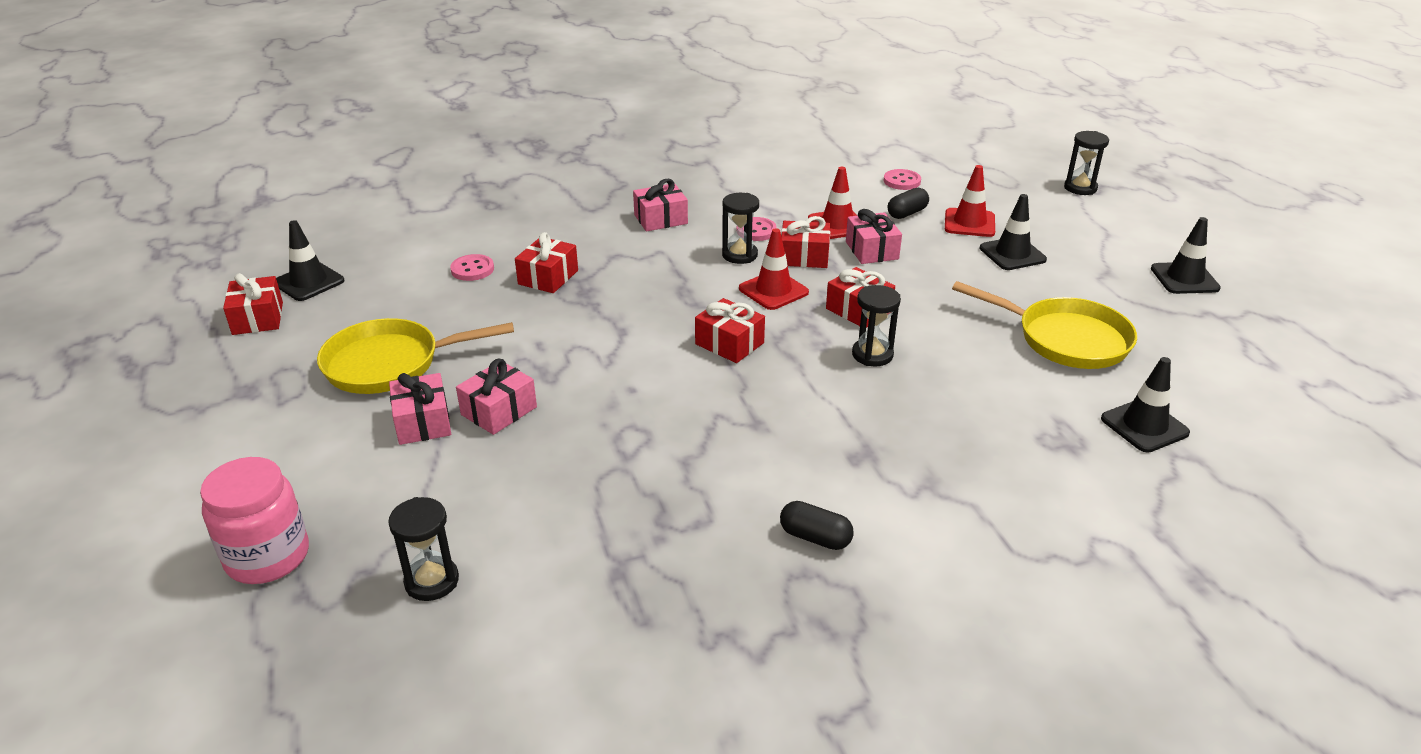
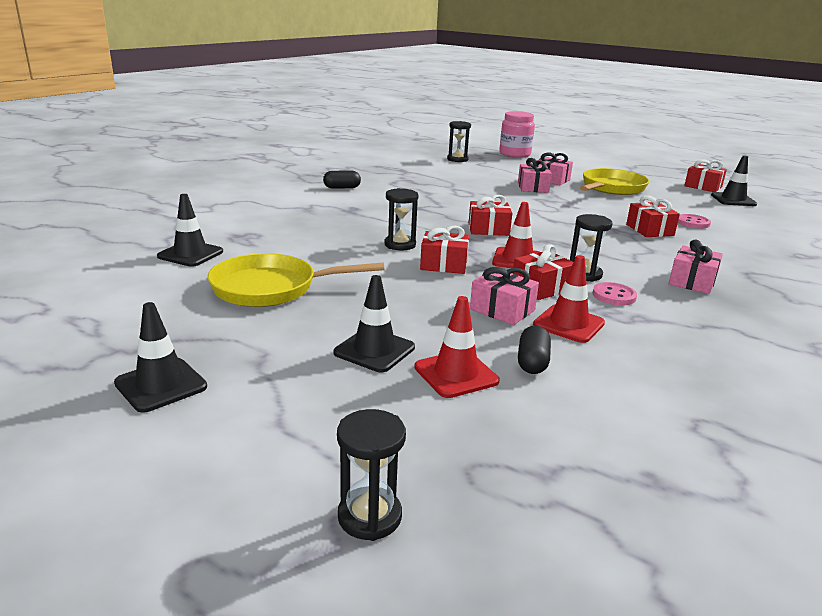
camera: 140 degrees right, 10 degrees down
pink button [884,169,921,190] -> none

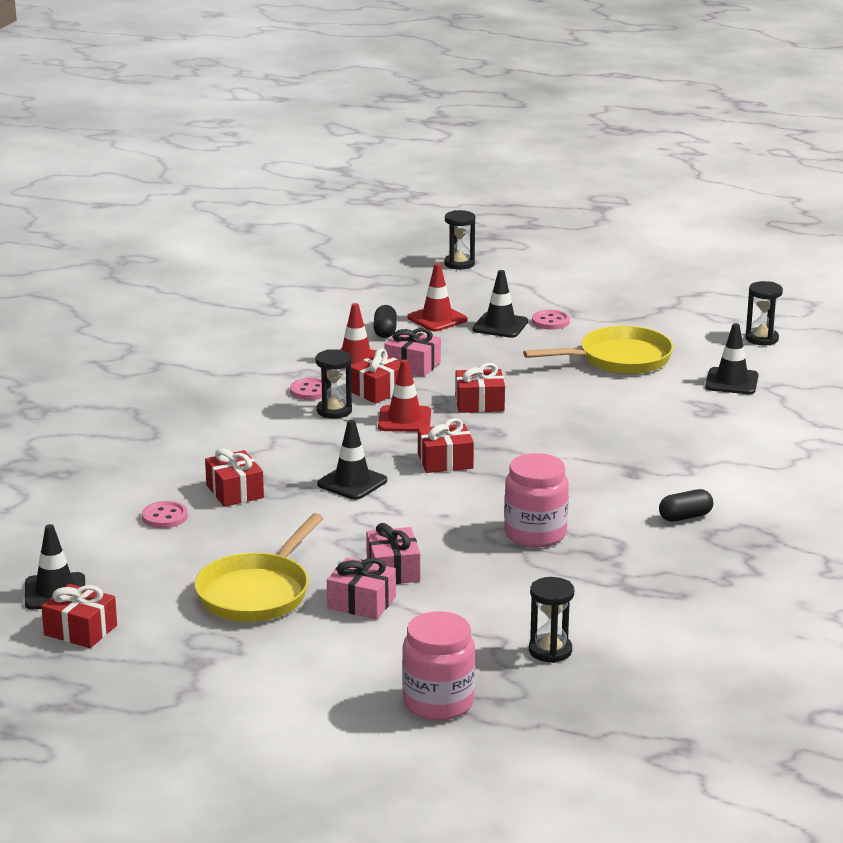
camera: 170 degrees right, 0 degrees up
black traffic cone [114,302,207,413] -> black traffic cone moved to [317,420,387,500]
black hourglass [384,188,418,250] -> black hourglass moved to [745,281,783,345]
pink gift [669,239,723,294] -> none
none -> pink jar [504,453,569,547]
none -> pink button [532,310,570,330]

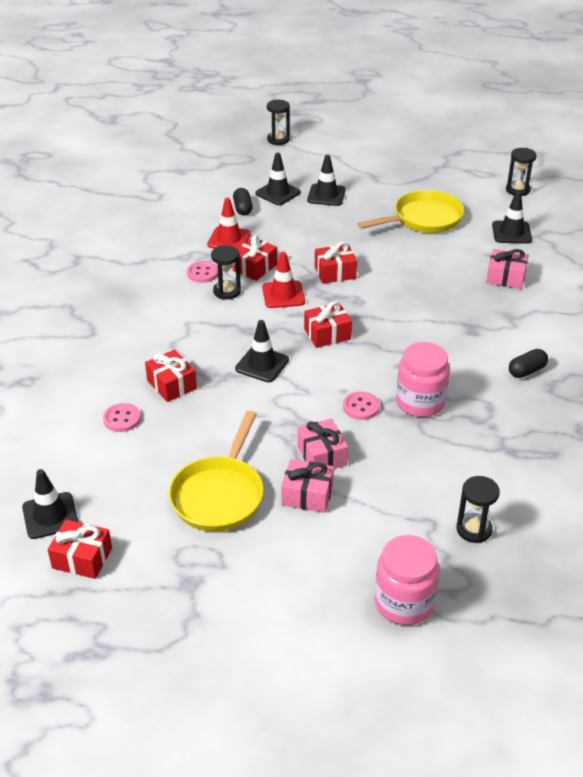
camera: 10 degrees left, 15 degrees up
pink gift [384,328,441,377] -> pink gift moved to [486,249,529,289]
red traffic cone [407,263,467,332] -> black traffic cone [256,153,301,205]
pink button [532,310,570,330] -> pink button moved to [343,392,380,420]

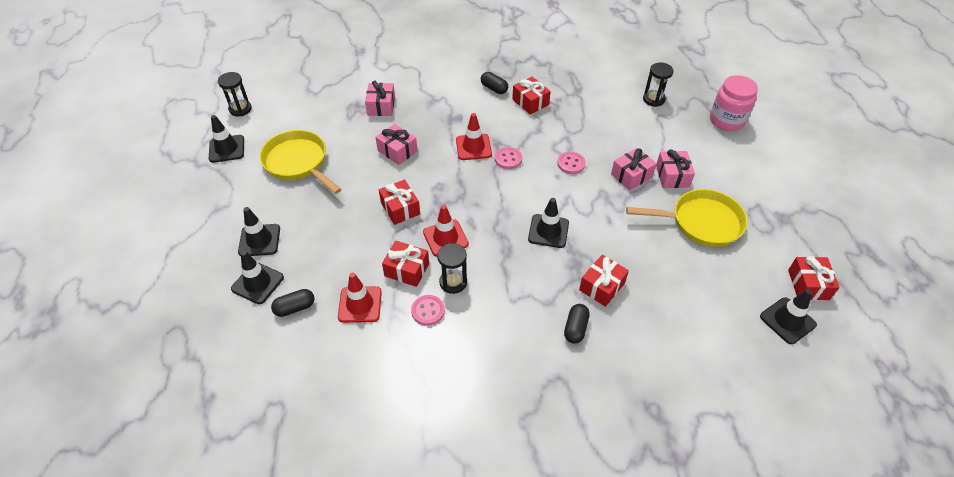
camera: 105 degrees left, 10 degrees up
pink button [103,403,141,432] -> pink button moved to [495,147,522,169]
black hourglass [267,100,290,145] -> none
red gift [304,301,352,348] -> red gift moved to [512,77,551,114]
pink jar [396,342,450,417] -> none
black traffic cone [492,191,532,244] -> black traffic cone moved to [209,115,244,163]
none -> pink gift [376,124,417,165]
none -> red traffic cone [456,113,492,160]
none -> black capsule [564,304,590,344]

